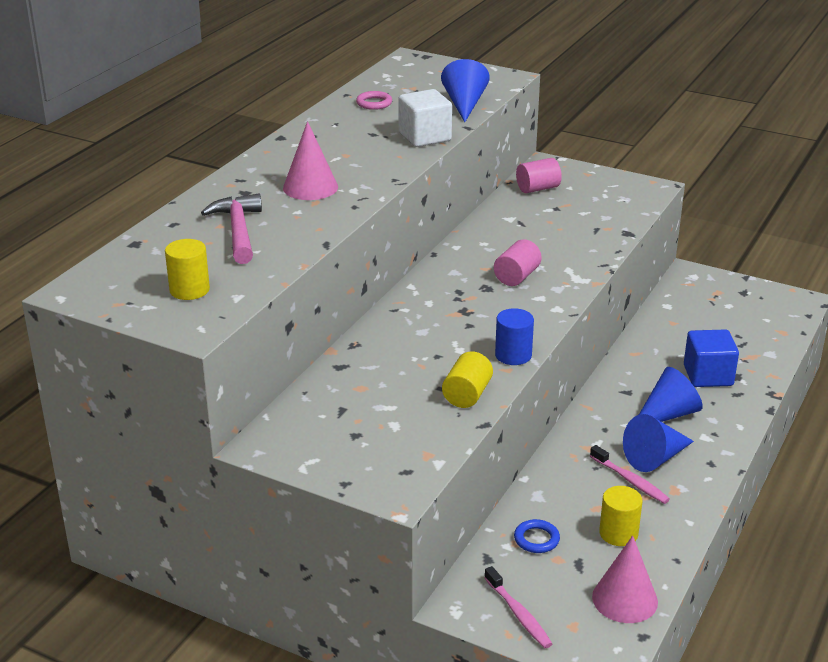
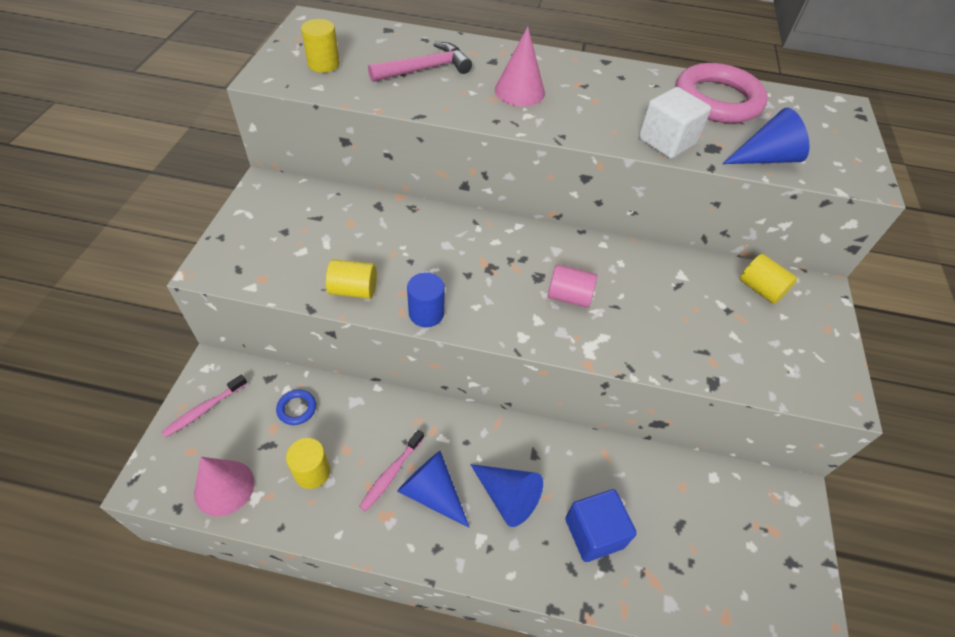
camera: 70 degrees right, 20 degrees up
pink ring [356,91,392,110] -> pink ring [676,63,768,123], size x2.41
pink cylinder [516,158,562,193] -> yellow cylinder [740,254,797,304]

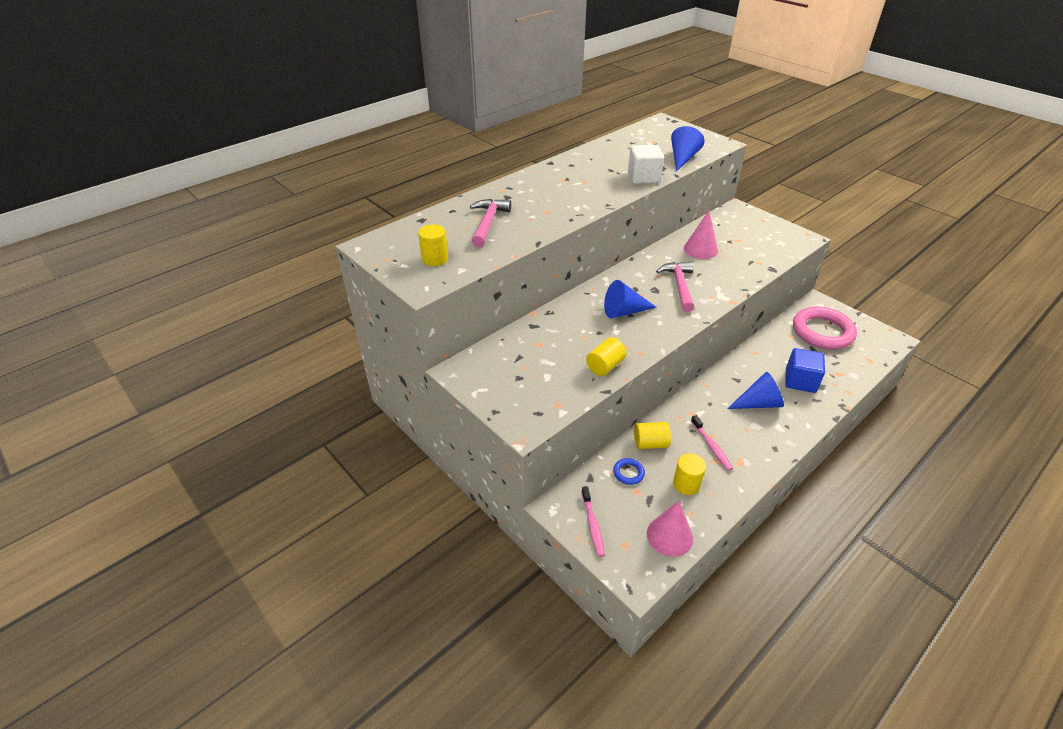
camera: 50 degrees left, 10 degrees down
blue cone [397,451,470,528] -> blue cone moved to [604,280,657,319]
blue cylinder [407,272,445,327] -> none
pink cone [495,26,545,106] -> pink cone moved to [684,211,718,259]
pink cylinder [548,264,597,308] -> pink hammer [656,262,694,312]
pink ring [676,63,768,123] -> pink ring moved to [793,306,857,349]
yellow cylinder [740,254,797,304] -> yellow cylinder moved to [634,422,671,449]

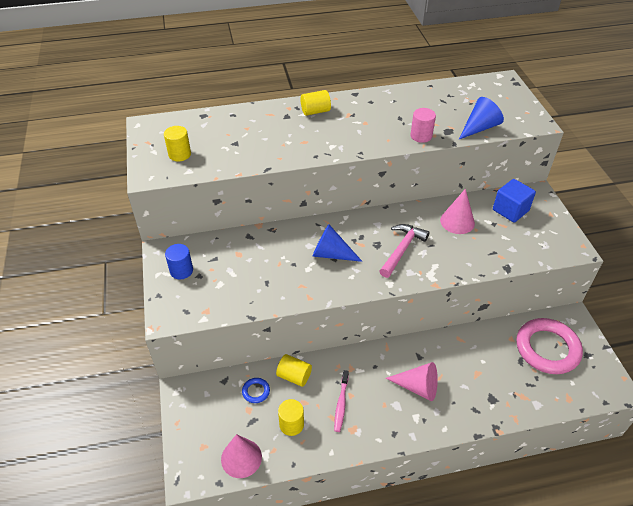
camera: 30 degrees right, 5 degrees up
pink hammer [470,199,511,247] -> none
pink toothbrush [581,486,605,557] -> none
yellow cylinder [586,337,627,376] -> yellow cylinder moved to [301,90,331,116]
white cube [628,145,664,184] -> pink cylinder [410,108,436,143]
blue cone [727,372,784,409] -> pink cone [385,362,438,401]
blue cube [785,348,825,393] -> blue cube moved to [493,179,536,223]
none -> blue cylinder [165,244,193,280]

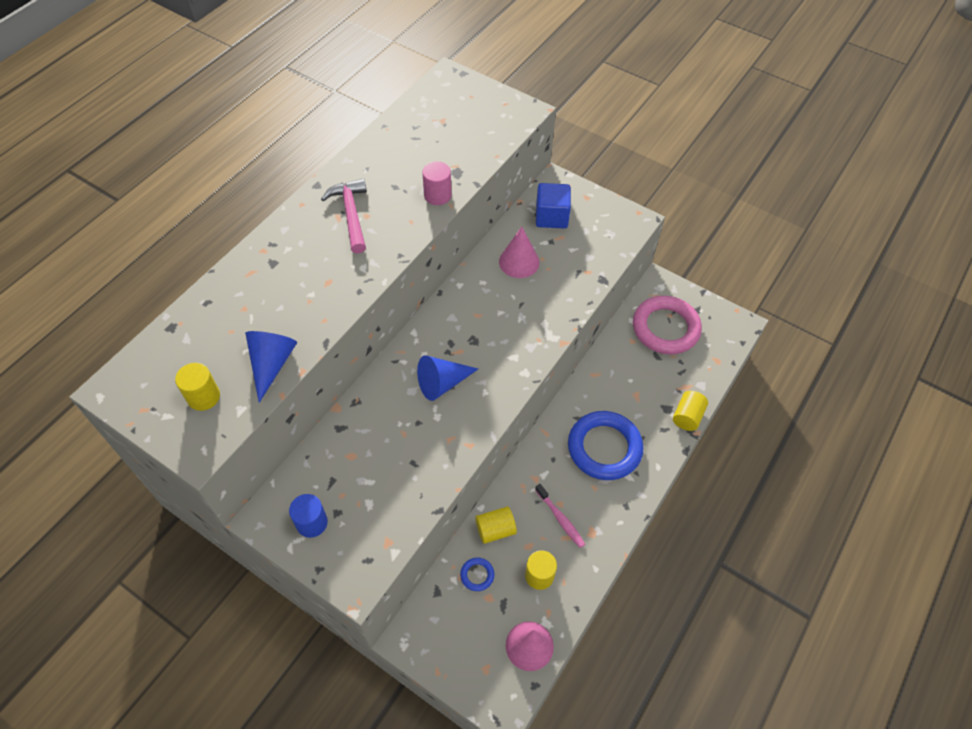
camera: 45 degrees left, 10 degrees up
yellow cylinder [301,90,331,116] -> yellow cylinder moved to [673,391,708,431]
pink hammer [380,224,429,278] -> pink hammer moved to [321,178,367,254]
pink cone [385,362,438,401] -> blue ring [568,411,643,480]
blue cone [459,97,504,139] -> blue cone moved to [245,331,297,403]

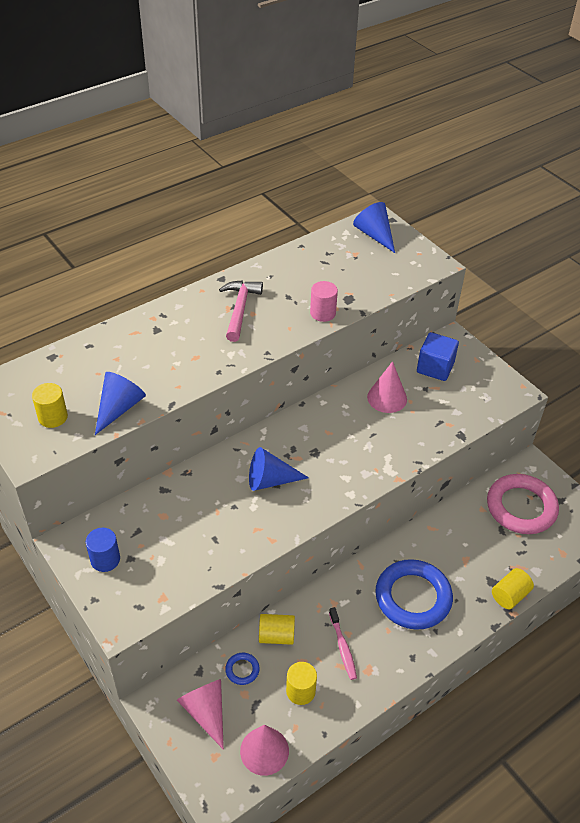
camera: 20 degrees right, 10 degrees down
none -> pink cone [177,679,224,750]
none -> blue cone [353,202,395,253]

